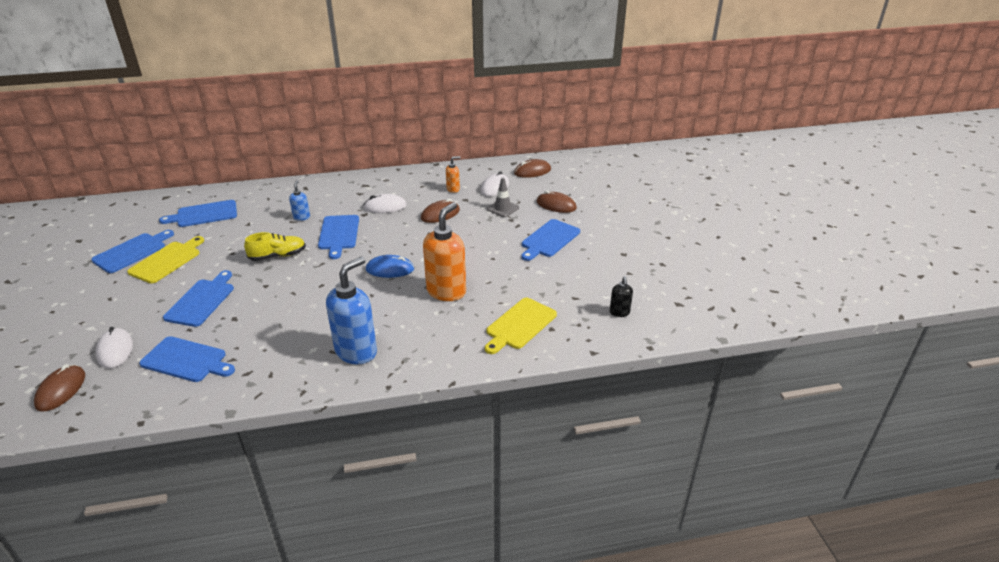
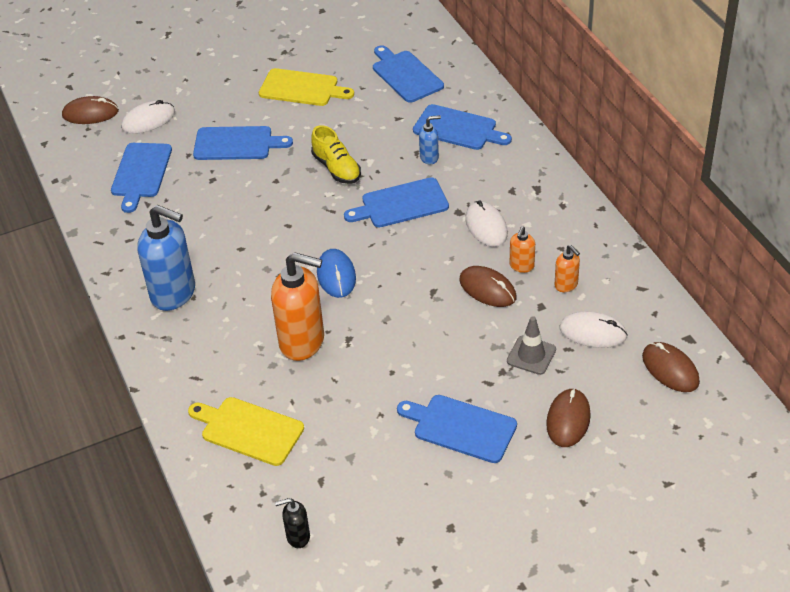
camera: 80 degrees right, 10 degrees up
blue cutting board [91,230,174,273] -> blue cutting board moved to [413,104,512,150]
none -> orange soap dispenser [510,226,535,273]

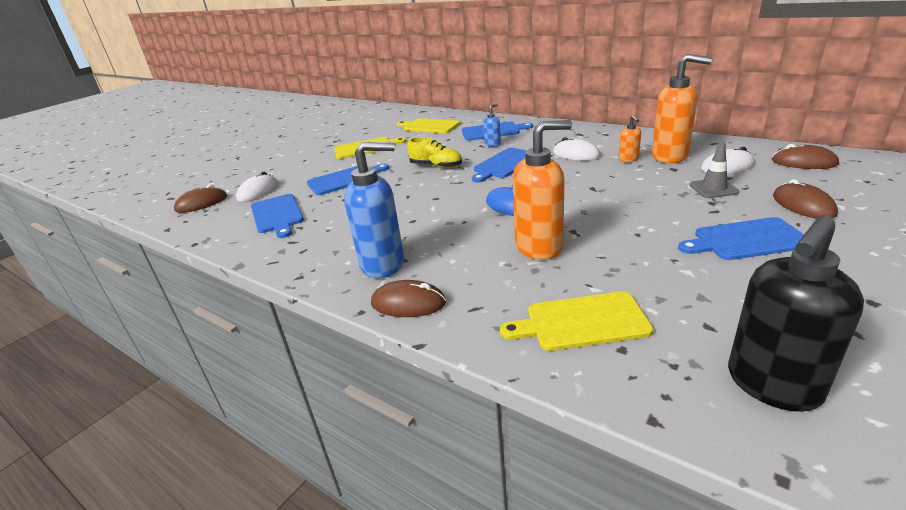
camera: 30 degrees left, 15 degrees down
black soap dispenser [275,498,310,548] -> black soap dispenser [728,215,864,412], size x2.12
blue cutting board [373,45,444,103] -> yellow cutting board [397,118,460,133]
brown mouse [459,266,517,307] -> brown mouse moved to [371,280,446,317]
orange soap dispenser [555,245,580,292] -> orange soap dispenser [652,54,713,163], size x2.12

